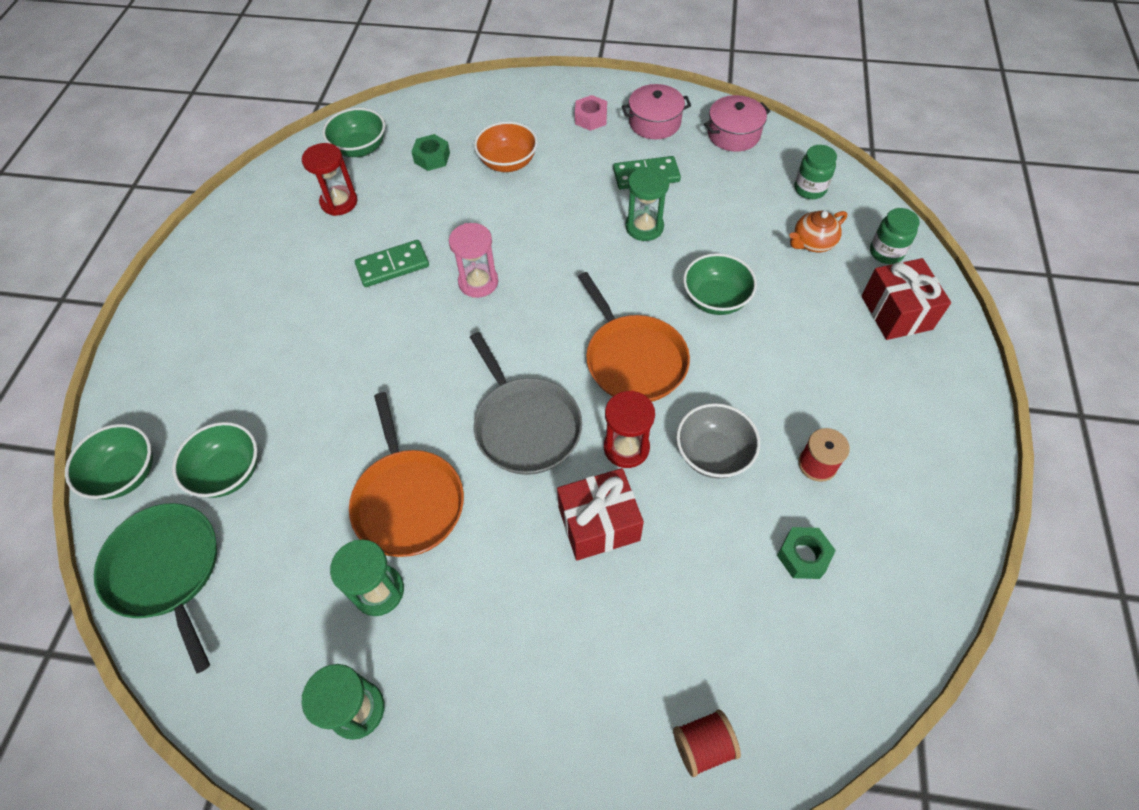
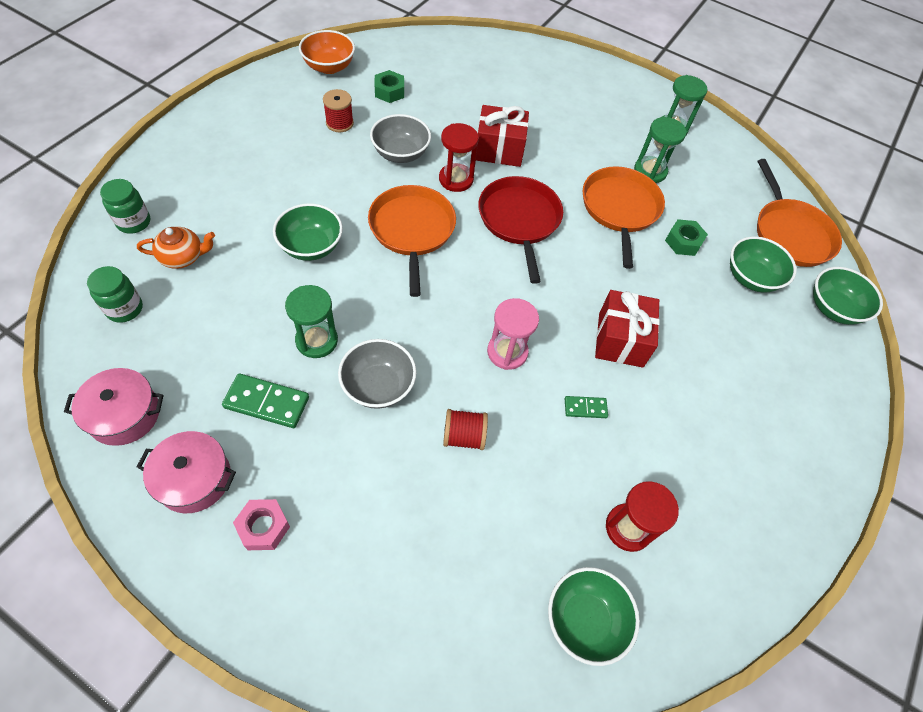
camera: 165 degrees left, 0 degrees up
green pan [94,503,217,673] -> orange pan [757,159,842,267]
green domino [355,240,429,287] -> green domino [565,396,608,418], size x0.57
green nut [411,134,450,171] -> green nut moved to [665,219,708,256]
grey pan [470,332,582,475] -> red pan [478,176,563,284]
orange bowl [474,121,538,172] -> orange bowl moved to [299,30,355,74]
red spool [673,709,741,777] -> red spool moved to [443,409,488,450]
red gift [861,258,951,340] -> red gift moved to [595,290,660,368]
none -> grey bowl [338,339,417,409]

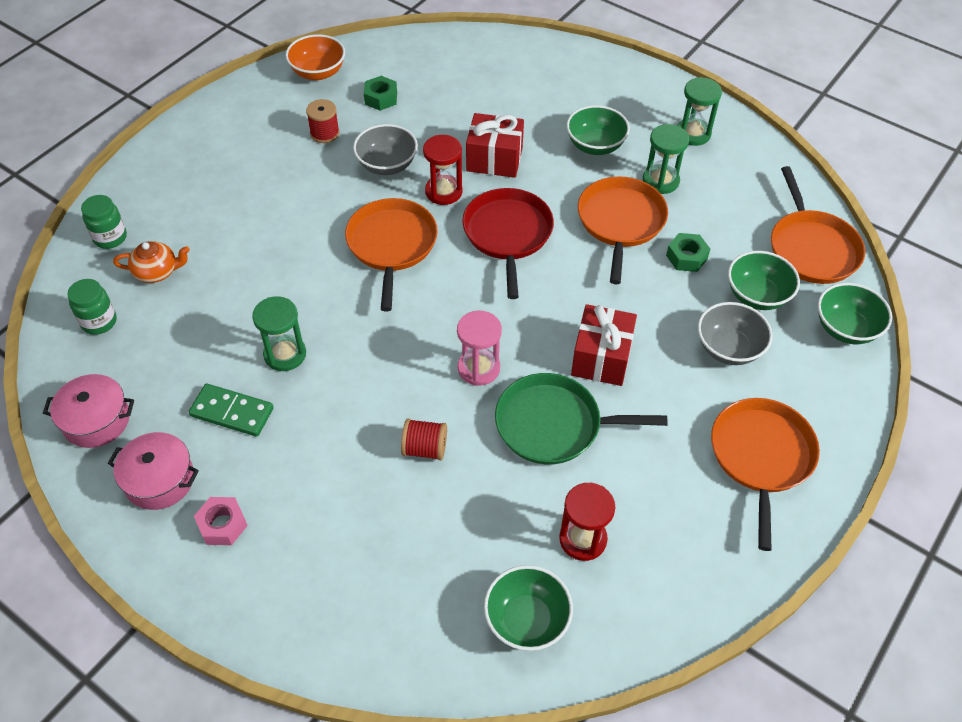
camera: 10 degrees right, 5 degrees down
green bowl [273,203,343,261] -> green bowl moved to [566,105,630,155]
grey bowl [338,339,417,409] -> grey bowl moved to [698,302,773,365]
green domino [565,396,608,418] -> green pan [495,373,667,465]
none -> orange pan [711,398,820,551]

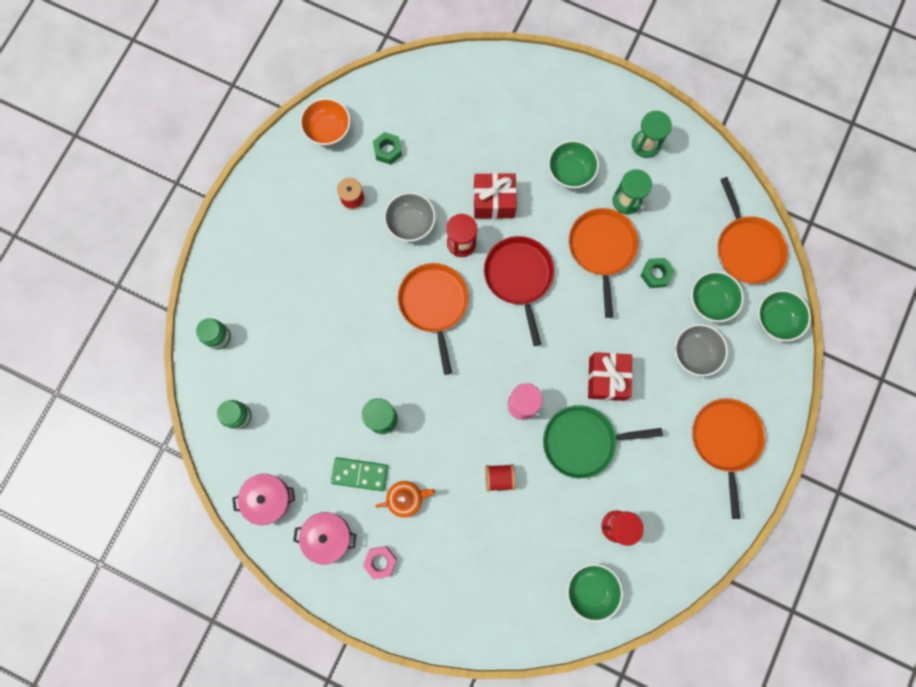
camera: 10 degrees left, 25 degrees up
orange teapot [113,241,190,283] -> orange teapot moved to [376,481,435,518]

